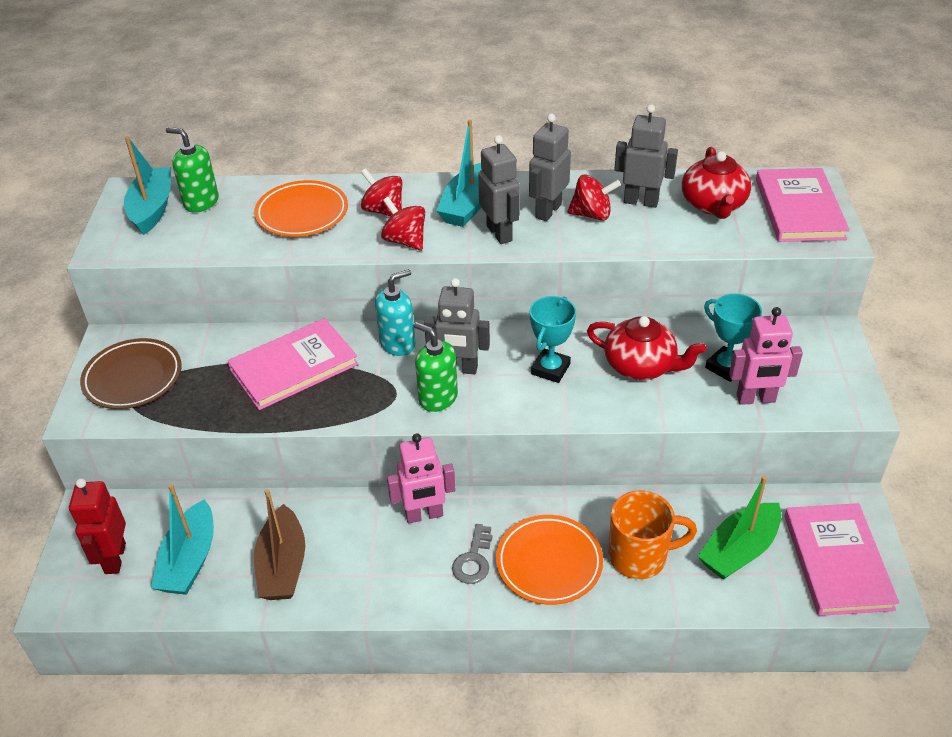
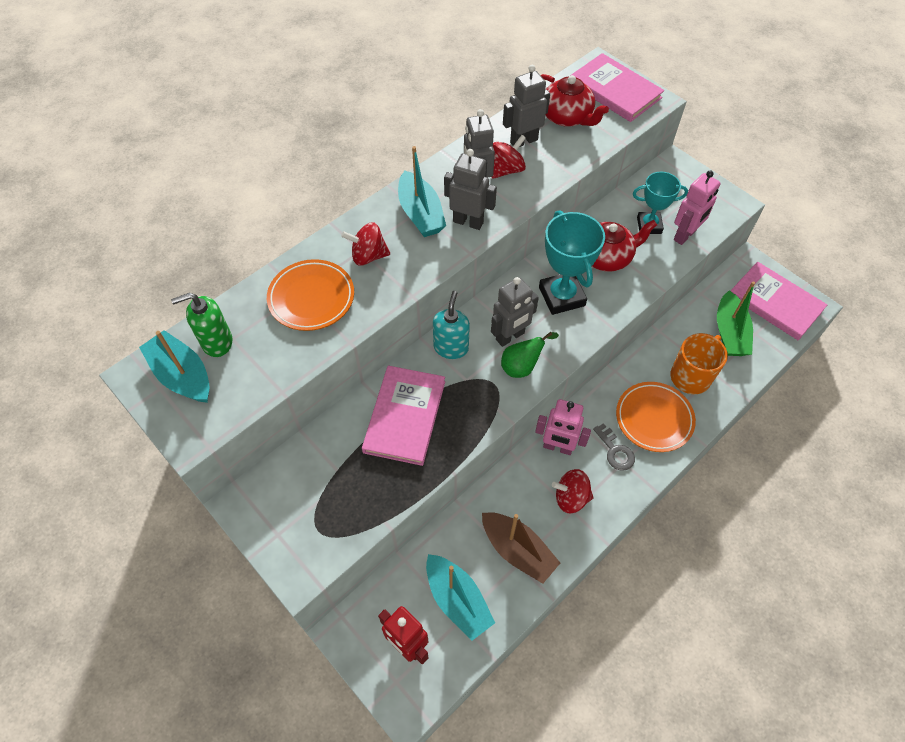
camera: 45 degrees left, 15 degrees up
brown plate [80,338,182,409] -> none
red spinning top [381,197,425,251] -> red spinning top moved to [552,469,593,513]
pink robot [387,433,455,523] -> pink robot turned 75 degrees clockwise [535,399,591,455]
green soap dispenser [414,322,458,412] -> green pear [501,332,559,378]
turquoise trophy [530,296,576,383] -> turquoise trophy [539,210,605,315], size x1.53

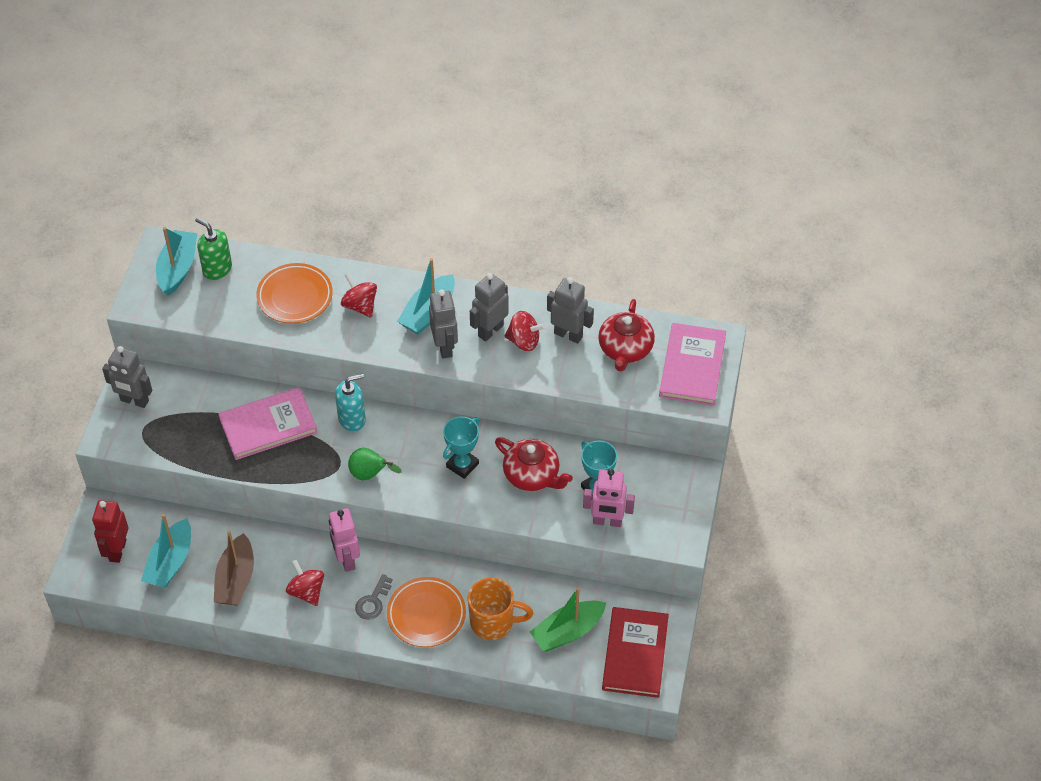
camera: 55 degrees right, 5 degrees down
grey robot [491,277,539,347] -> grey robot moved to [102,346,152,408]
turquoise trophy [539,210,605,315] -> turquoise trophy [443,417,480,479], size x0.65
pink book [731,262,827,340] -> red book [602,607,669,698]

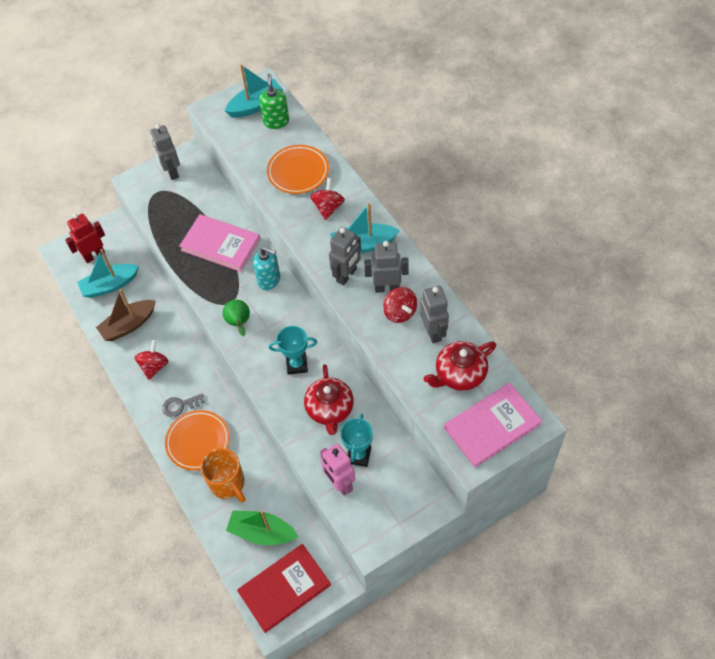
camera: 50 degrees right, 5 degrees up
pink robot [329,508,360,572] -> none

